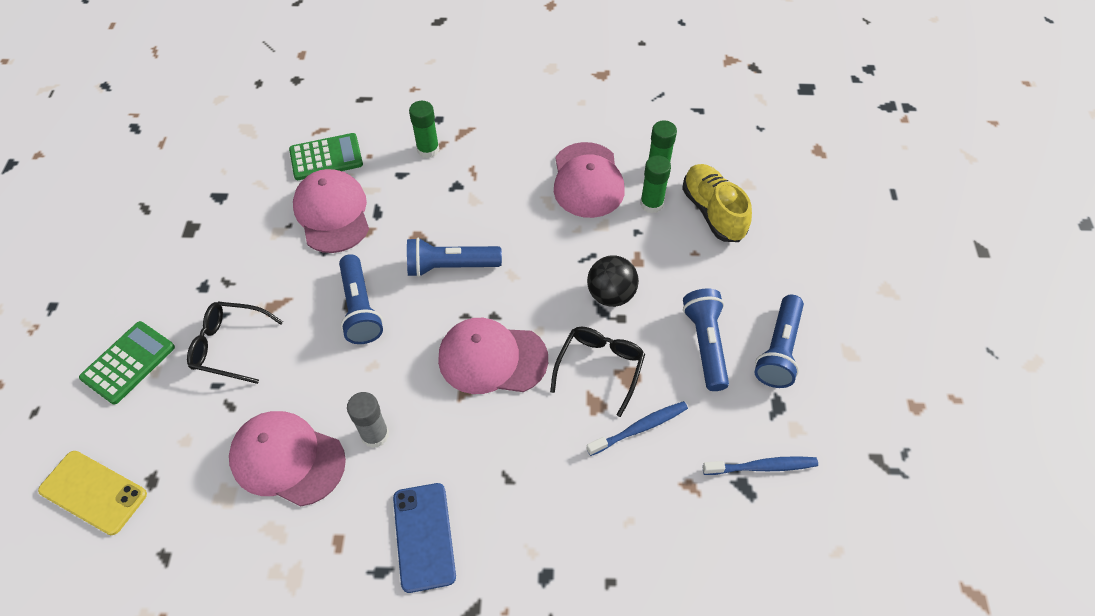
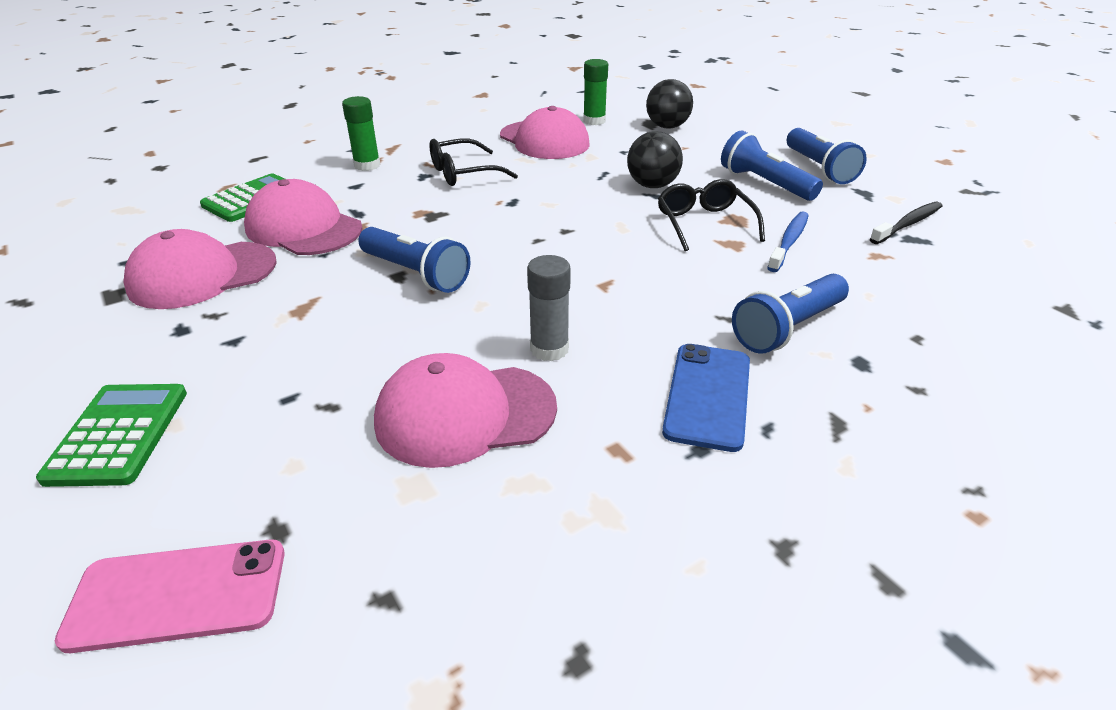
camera: 35 degrees left, 20 degrees down
yellow phone [38,451,147,535] -> pink phone [55,539,285,653]
black glasses [187,301,283,384] -> black glasses moved to [429,139,518,186]
blue phone [393,483,456,593] -> blue phone turned 60 degrees clockwise [662,344,750,452]
blue flashlight [407,238,502,277] -> blue flashlight moved to [732,274,849,354]
pink cap [438,318,548,394] -> pink cap moved to [123,229,277,309]
green glue stick [640,155,671,213] -> none
yellow shoe [682,164,752,242] -> black ball [646,79,693,129]
blue toothbrush [703,456,818,475] -> black toothbrush [870,202,942,244]

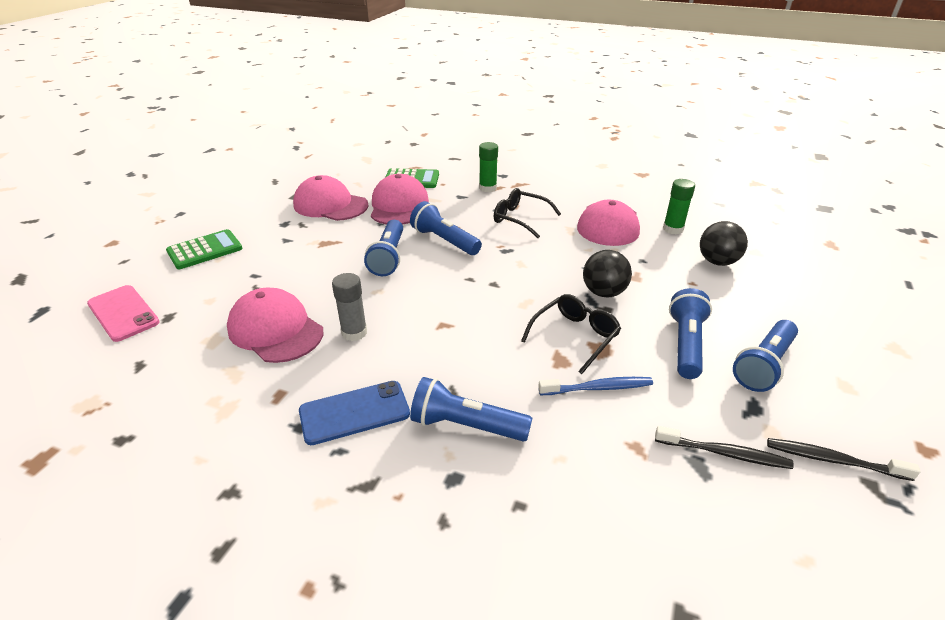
camera: 55 degrees right, 0 degrees up
none -> blue flashlight [410,201,482,255]
none -> black toothbrush [767,438,921,481]

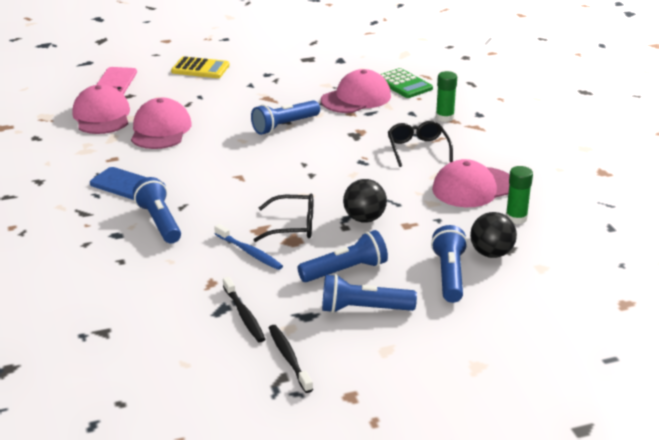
camera: 50 degrees right, 5 degrees down
green calculator [166,229,243,269] -> yellow calculator [171,56,230,78]
pink cap [293,175,369,221] -> pink cap moved to [72,85,130,134]
grey glue stick [332,273,367,341] -> none
blue flashlight [410,201,482,255] -> blue flashlight moved to [431,225,468,303]

